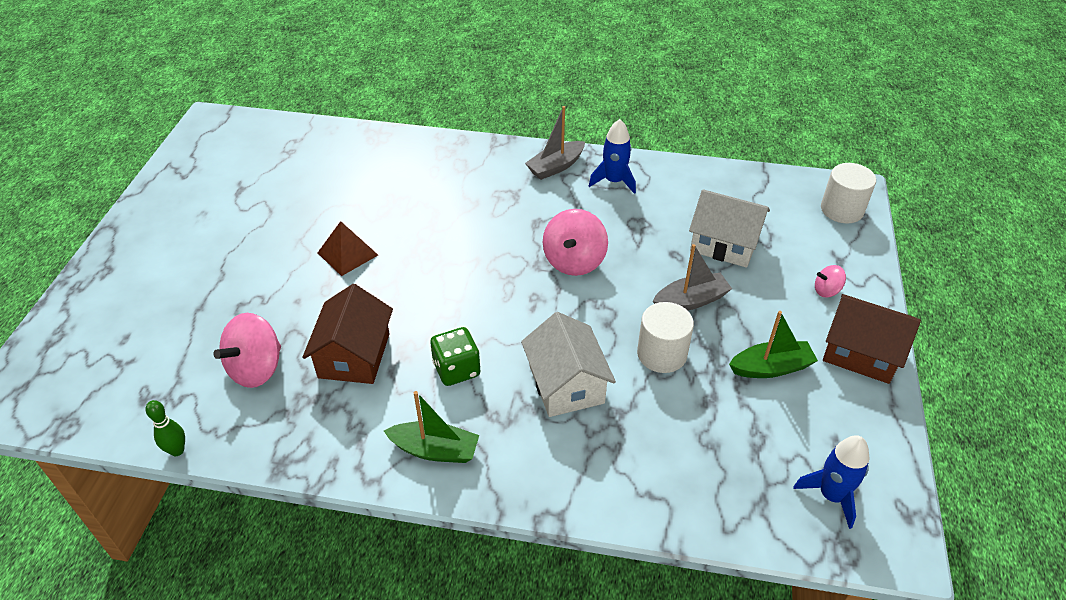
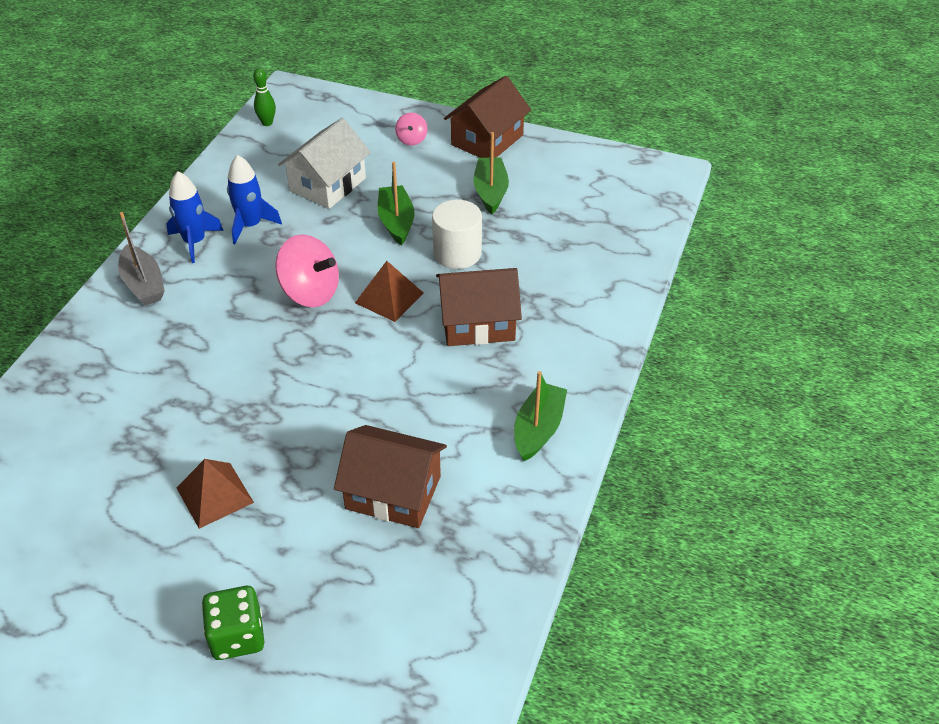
camera: 80 degrees left, 0 degrees up
green bowling pin [145,400,185,456] -> green bowling pin moved to [253,68,276,126]
pink spinning top [213,313,281,388] -> none
green dice [430,327,481,386] -> green dice moved to [202,586,264,660]
white house [521,312,616,417] -> brown house [436,268,522,346]
grey boat [653,244,732,310] -> green boat [378,162,414,245]
blue rocket [793,435,869,529] -> blue rocket moved to [227,155,282,244]
white cylinder [821,163,876,223] -> none
none -> brown pyramid [355,261,424,322]

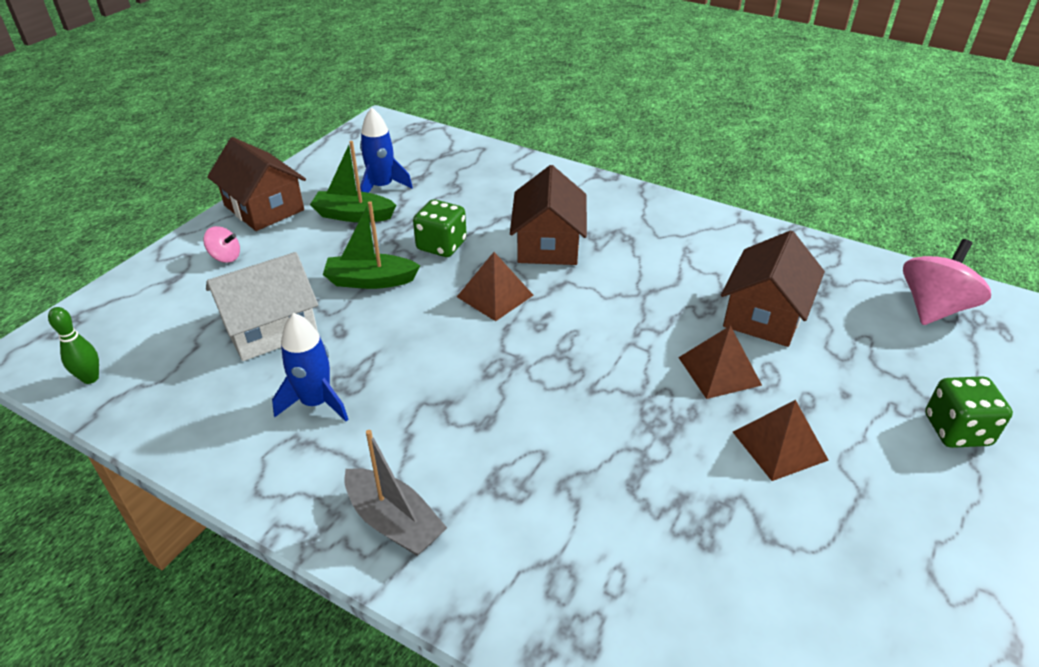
camera: 80 degrees left, 5 degrees down
grey boat [118,212,165,306] -> grey boat turned 60 degrees clockwise [344,430,447,556]
blue rocket [166,171,223,263] -> blue rocket moved to [360,108,413,193]
pink spinning top [275,234,339,307] -> pink spinning top moved to [903,239,991,325]
white house [278,118,371,209] -> white house turned 75 degrees counterclockwise [206,252,318,361]
white cylinder [432,200,482,269] -> green dice [413,199,467,257]
green boat [514,371,567,461] -> none
none -> brown pyramid [678,325,762,399]

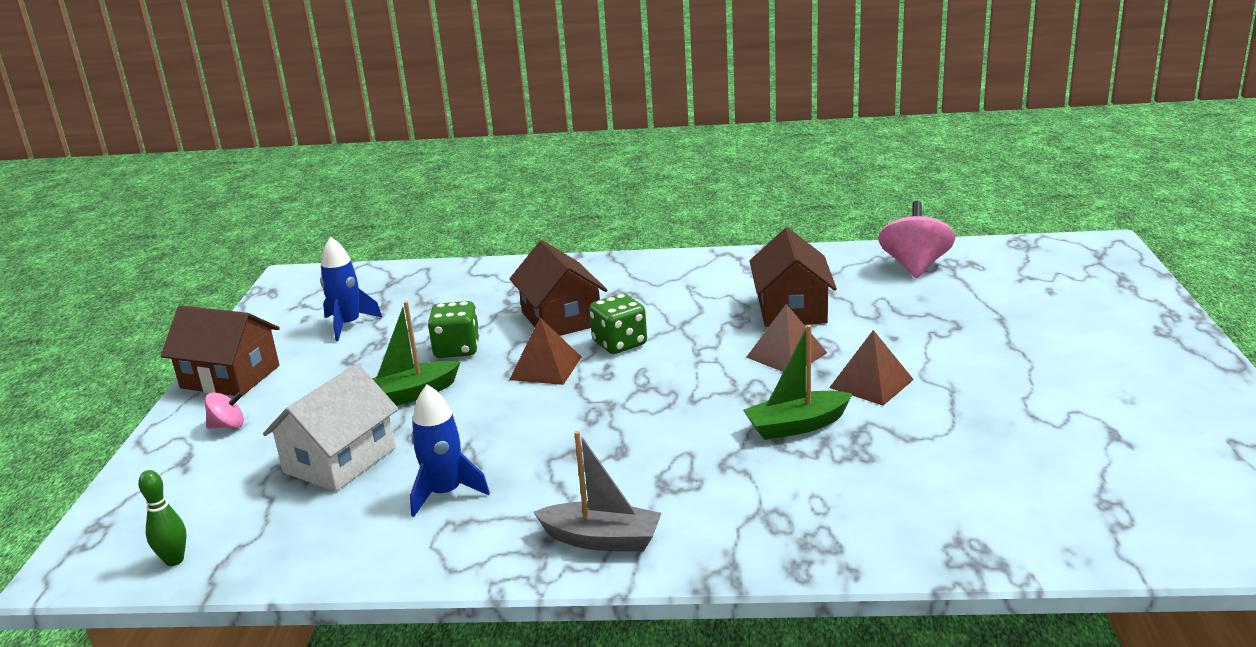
camera: 25 degrees left, 15 degrees down
green boat [310,141,396,222] -> green boat moved to [743,325,853,440]
green dice [925,376,1013,448] -> green dice moved to [589,293,647,354]

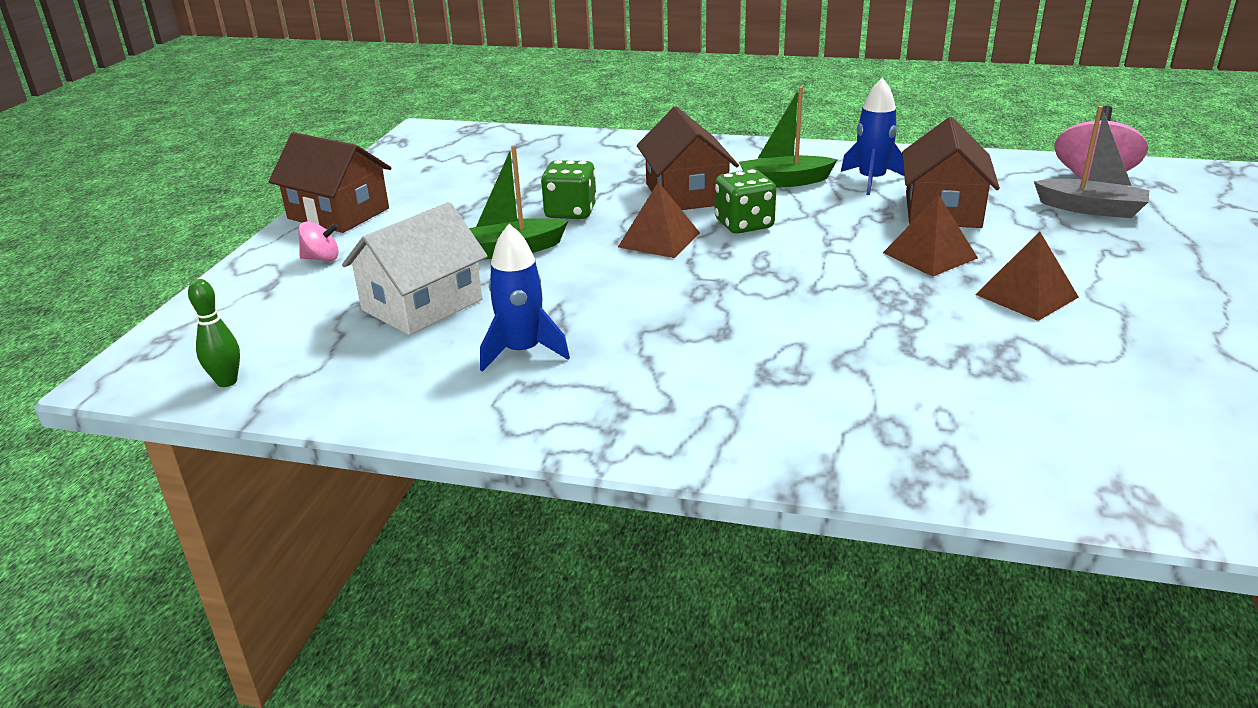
camera: 10 degrees right, 5 degrees up
blue rocket [320,236,383,341] -> blue rocket moved to [841,78,904,195]
grey boat [533,431,661,552] -> grey boat moved to [1034,106,1149,218]
green boat [743,325,853,440] -> green boat moved to [739,86,838,188]

